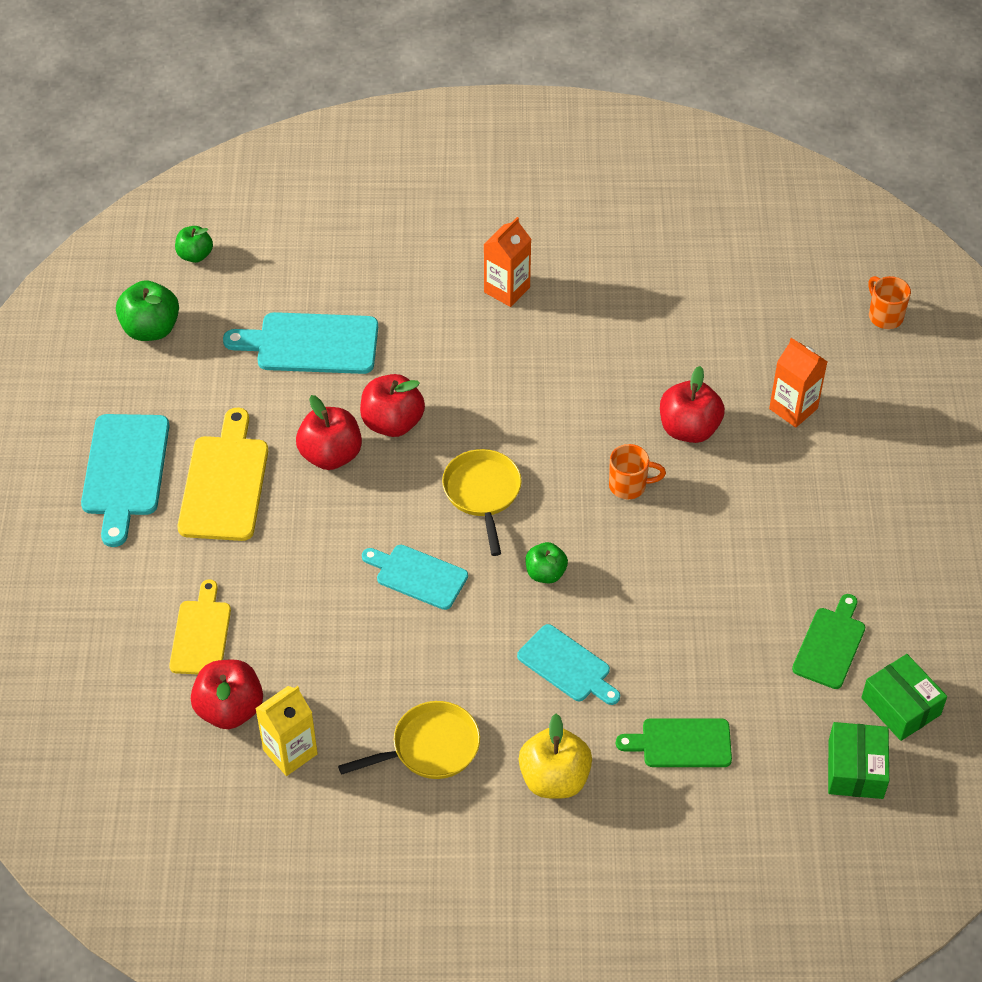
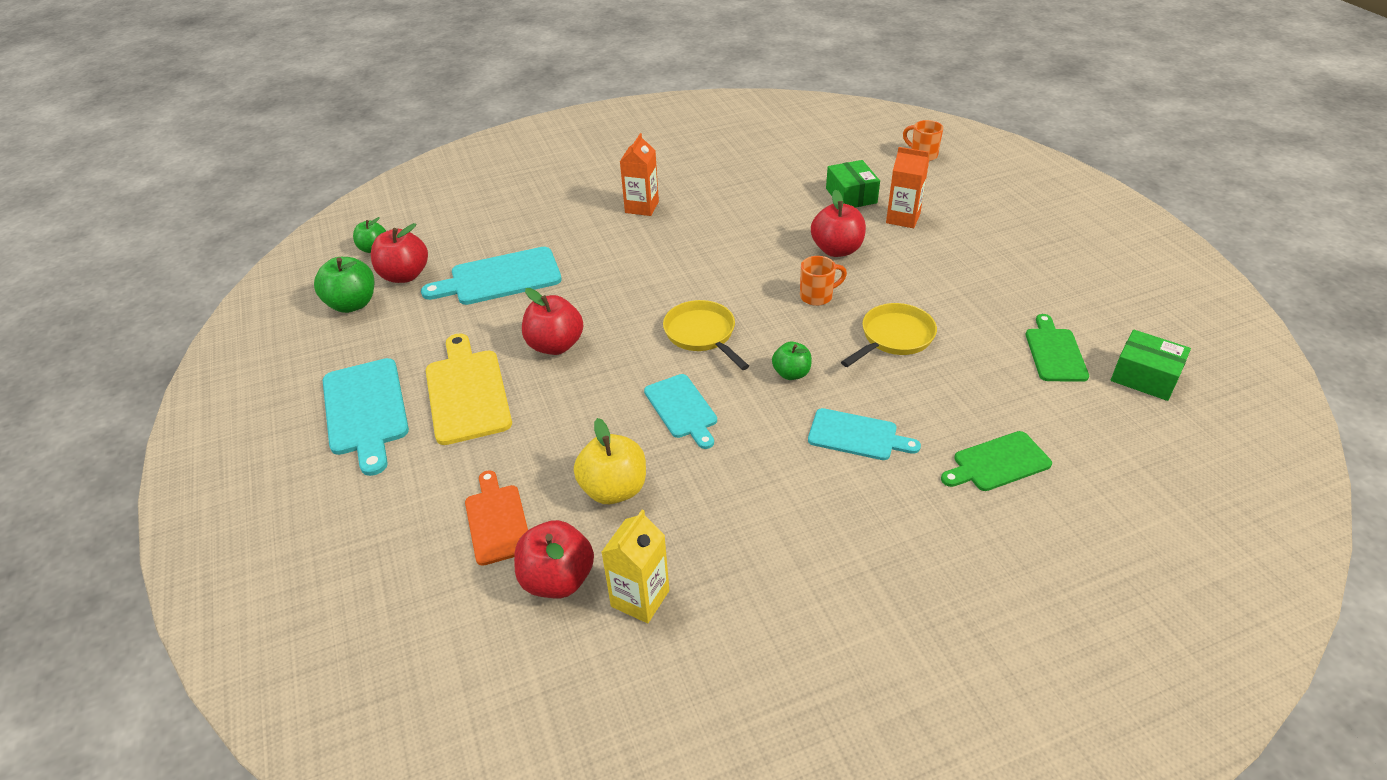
camera: 20 degrees left, 10 degrees down
yellow cutting board [169,579,231,674] -> orange cutting board [465,470,528,566]
yellow pan [338,701,480,779] -> yellow pan moved to [841,303,937,367]
red apple [360,374,425,437] -> red apple moved to [371,223,428,283]
turquoise cutting board [362,545,468,610] -> turquoise cutting board turned 120 degrees counterclockwise [644,374,717,449]
yellow apple [519,714,592,799] -> yellow apple moved to [574,418,646,504]
green box [828,722,889,799] -> green box moved to [826,160,880,207]

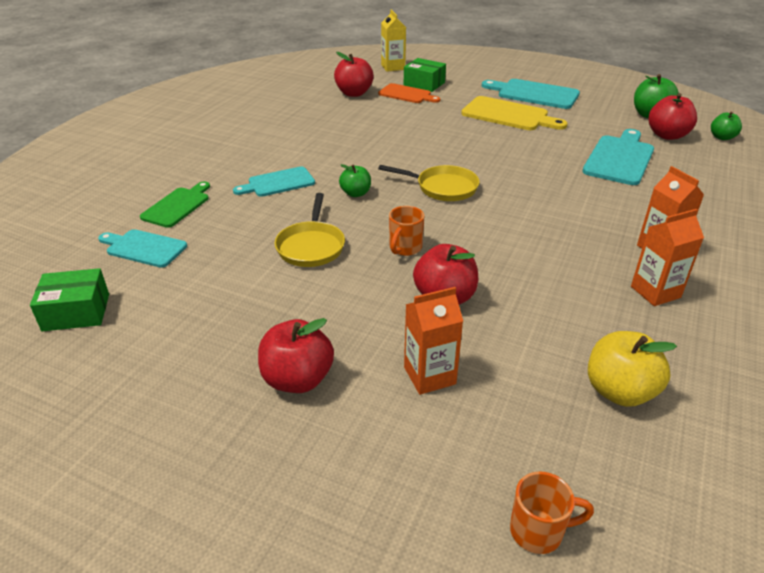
camera: 135 degrees right, 5 degrees down
red apple [522,288,583,355] -> red apple moved to [258,318,334,393]
yellow apple [574,418,646,504] -> yellow apple moved to [588,331,677,407]
yellow carton [602,509,669,623] -> yellow carton moved to [381,10,406,72]
turquoise cutting board [644,374,717,449] -> turquoise cutting board moved to [98,229,187,268]
green box [826,160,880,207] -> green box moved to [404,58,446,92]
green cutting board [1026,314,1089,382] -> none
none -> orange carton [631,209,704,306]

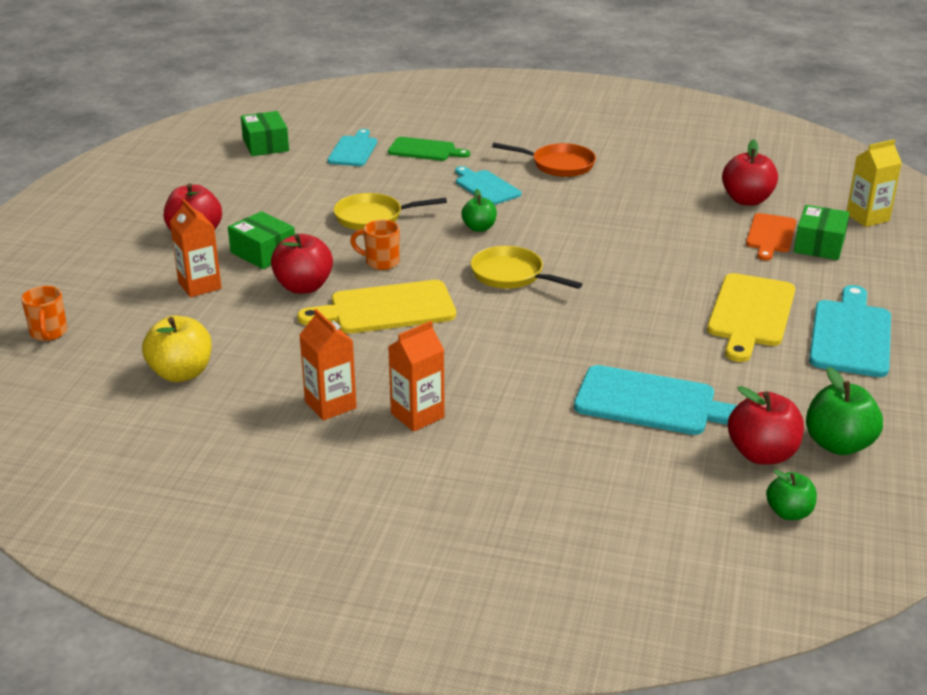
camera: 80 degrees right, 5 degrees down
yellow pan [378,165,480,201] -> yellow pan turned 120 degrees clockwise [470,246,582,289]
none -> green box [228,211,295,269]
none -> yellow cutting board [297,280,456,334]
none -> orange pan [492,143,596,177]

